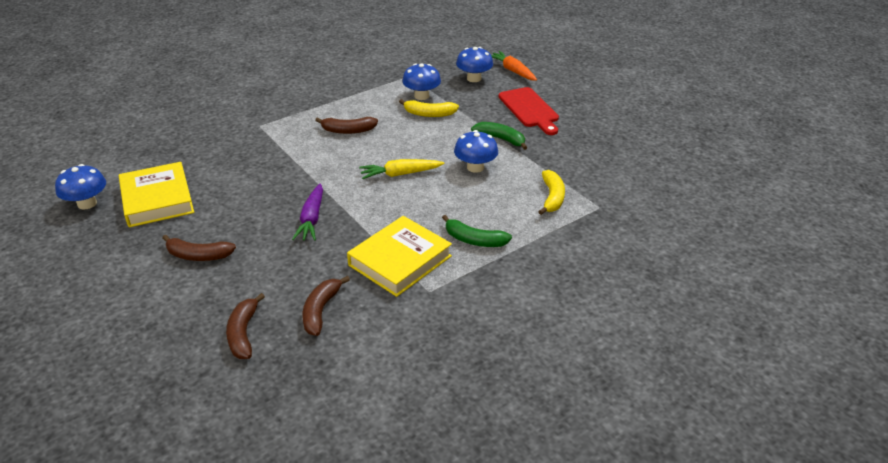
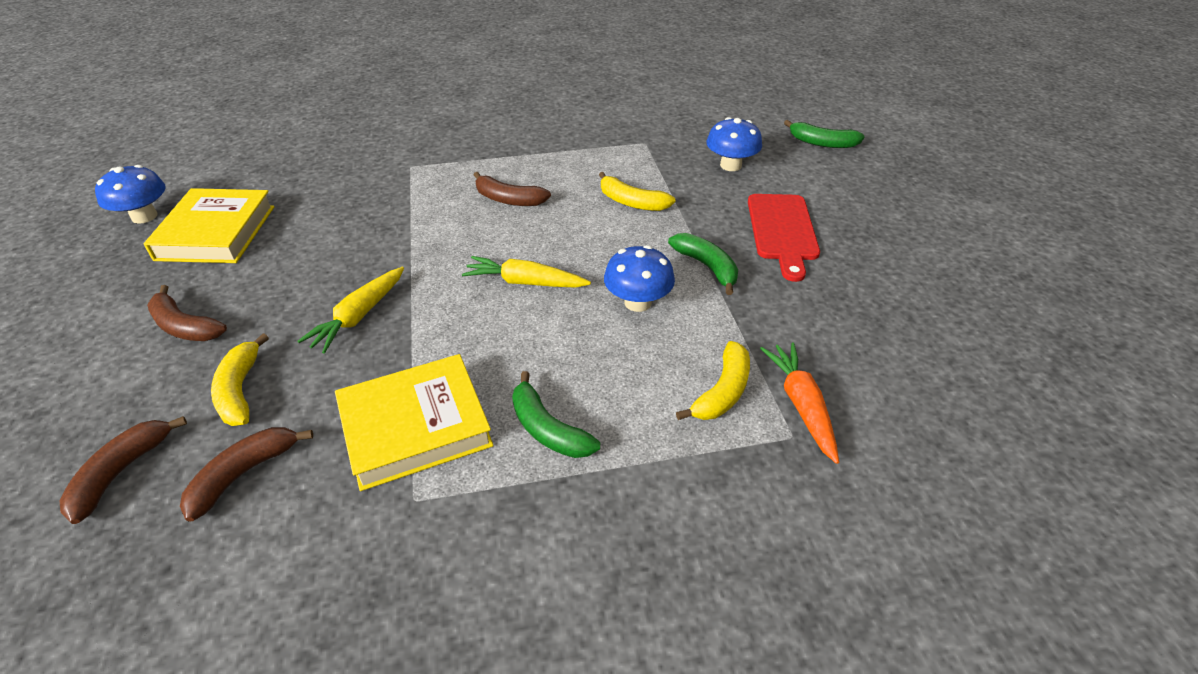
camera: 25 degrees right, 5 degrees up
purple carrot [292,183,323,241] -> yellow carrot [298,266,404,354]
blue mushroom [402,63,441,100] -> none
orange carrot [491,51,537,81] -> orange carrot moved to [760,342,839,464]
none -> yellow banana [211,333,269,426]
none -> green banana [784,120,865,148]

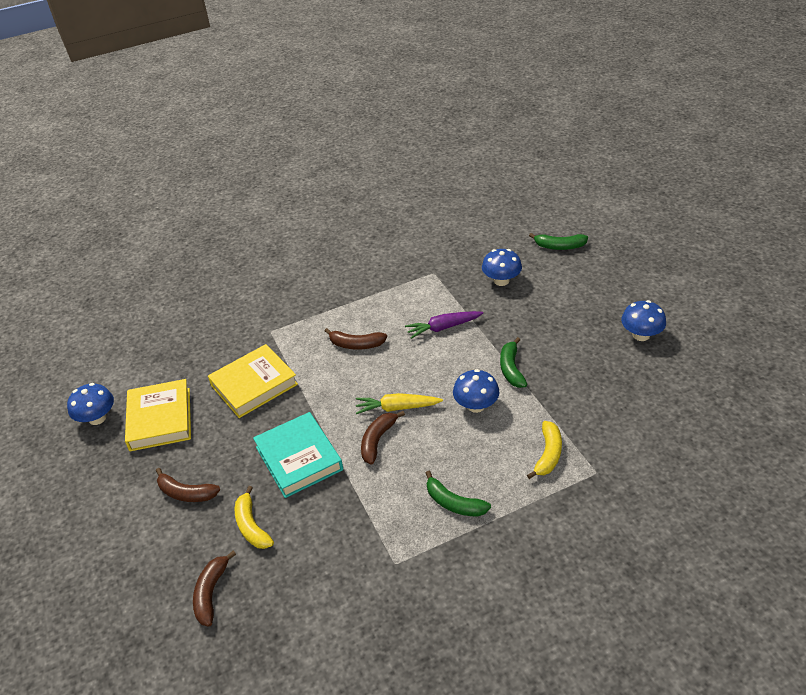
camera: 10 degrees left, 0 degrees up
brown banana [180,427,313,522] -> brown banana moved to [361,411,405,465]
yellow carrot [298,266,404,354] -> turquoise book [253,412,343,498]
yellow book [335,354,494,491] -> yellow book moved to [208,344,298,418]
yellow banana [599,172,675,211] -> purple carrot [405,311,483,339]
green banana [668,233,738,295] -> green banana turned 135 degrees counterclockwise [500,337,527,388]
red cutting board [748,194,820,282] -> none
orange carrot [760,342,839,464] -> none
none -> blue mushroom [621,300,666,341]

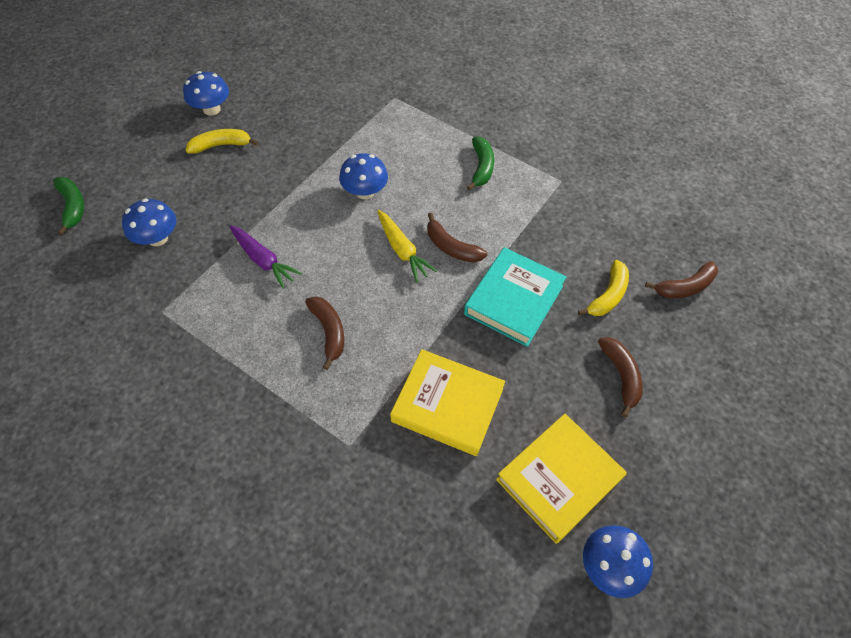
camera: 125 degrees left, 15 degrees up
brown banana [361,411,405,465] -> brown banana turned 45 degrees clockwise [427,213,487,263]
green banana [500,337,527,388] -> none
yellow banana [527,421,562,479] -> yellow banana moved to [186,129,258,154]

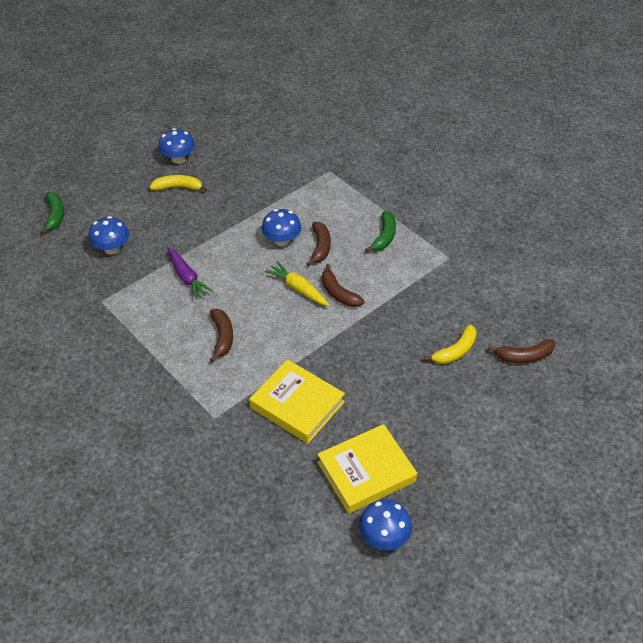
camera: 15 degrees right, 10 degrees down
yellow carrot [377,210,437,282] -> yellow carrot turned 150 degrees clockwise [265,261,330,306]
turquoise book [464,247,566,347] -> none
brown banana [598,337,643,417] -> brown banana moved to [306,222,331,266]

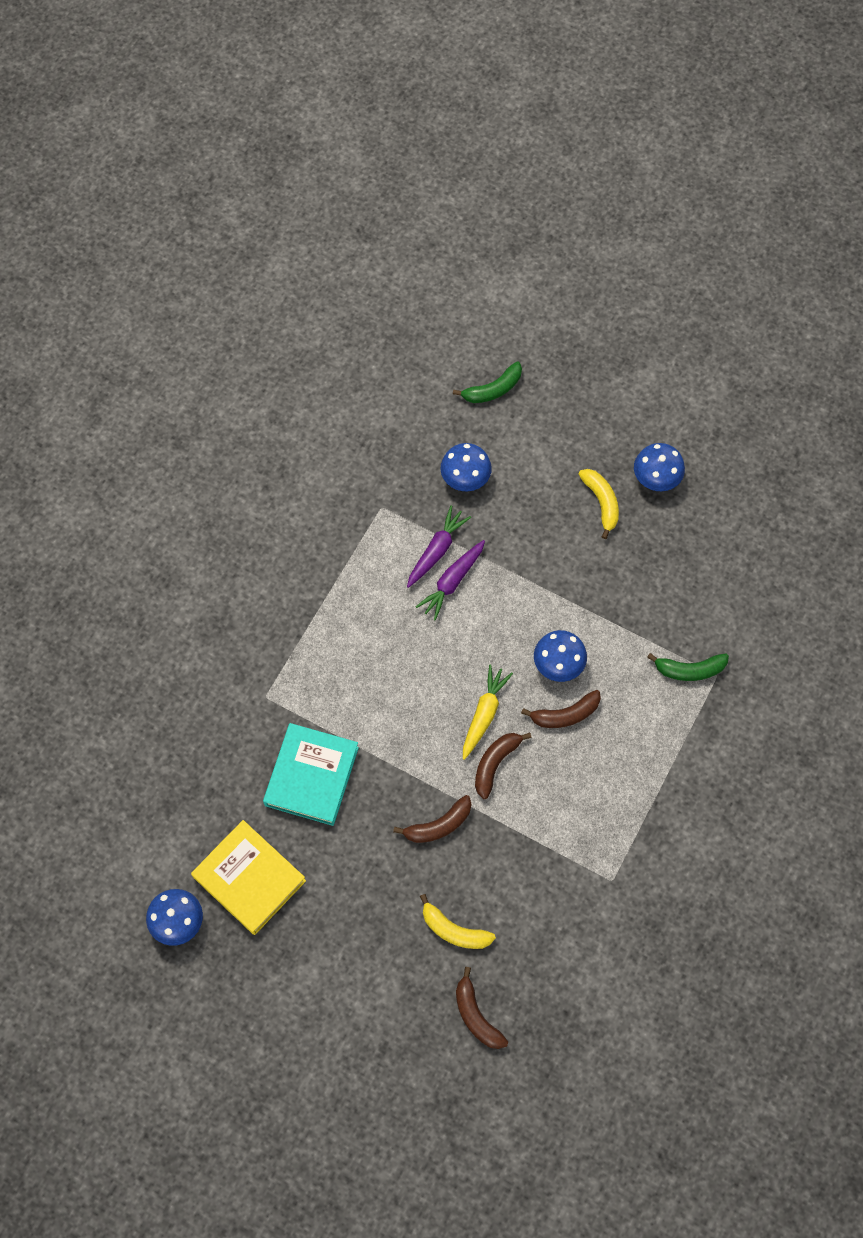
camera: 70 degrees right, 20 degrees up
brown banana [210,309,233,362] -> brown banana moved to [393,795,471,843]
yellow book [249,359,345,444] -> turquoise book [263,723,359,826]
green banana [365,211,396,252] -> green banana moved to [647,653,729,681]
none -> purple carrot [407,505,471,588]

